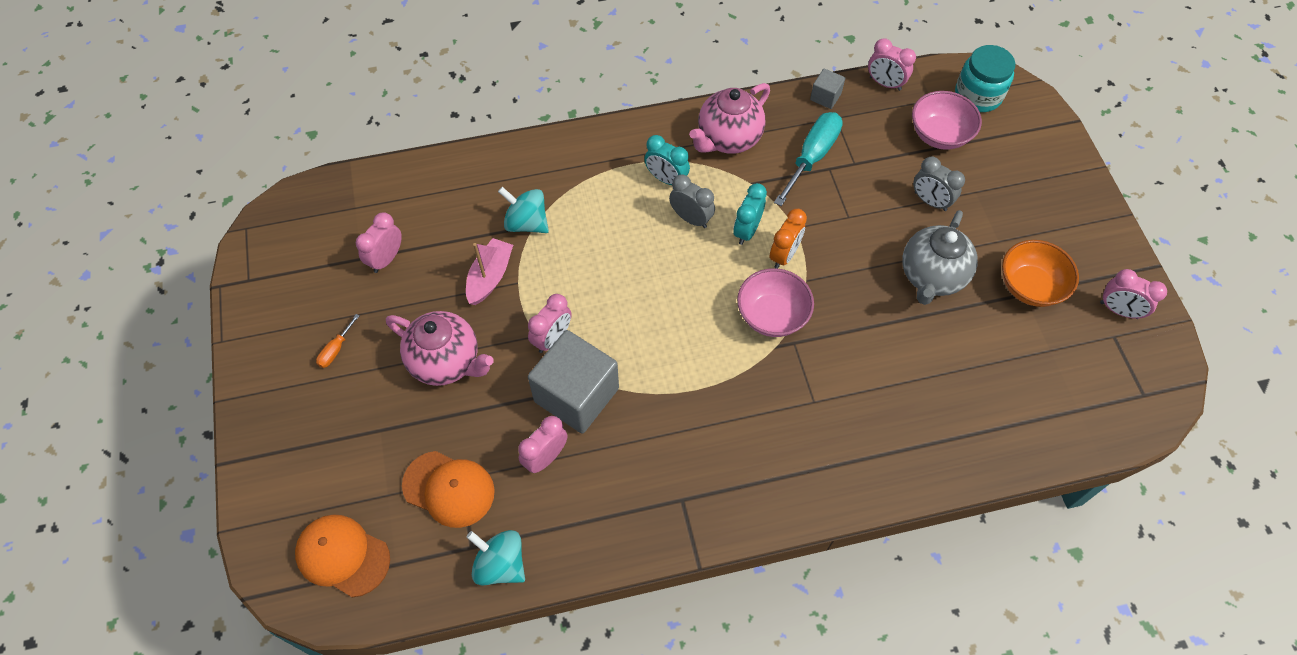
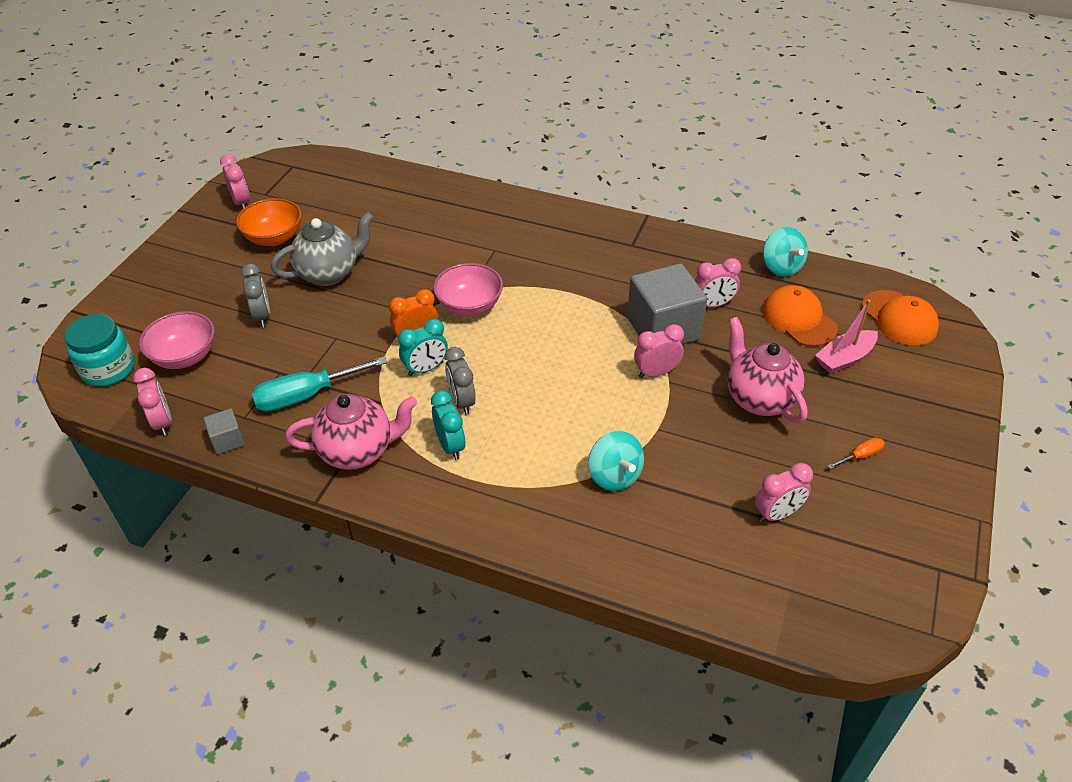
camera: 145 degrees left, 15 degrees down
pink boat [466,238,513,305] -> pink boat moved to [815,300,878,374]

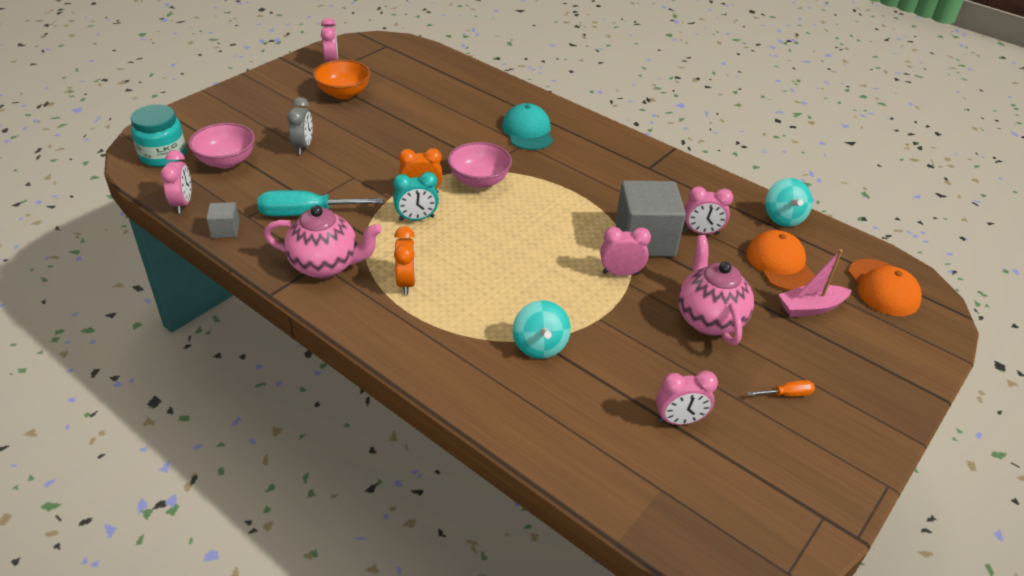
camera: 15 degrees right, 5 degrees down
grey teapot [271,212,374,286] -> none
turquoise clock [431,390,466,460] -> orange clock [394,227,415,295]
grey clock [445,347,476,415] -> none
none -> turquoise cap [502,103,553,150]

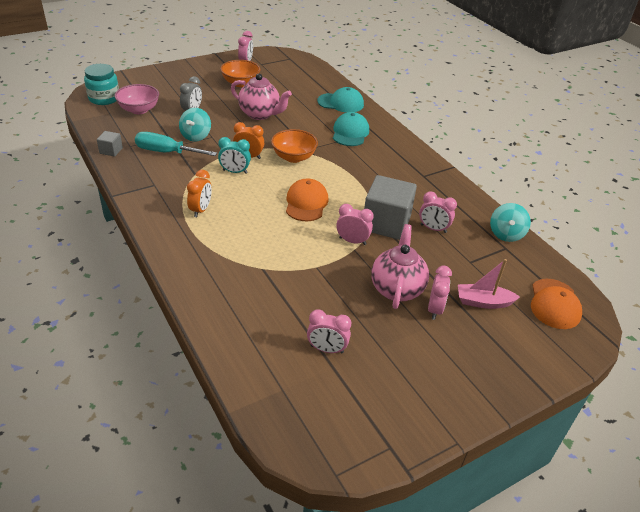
camera: 20 degrees right, 0 degrees up
pink clock [160,150,191,213] -> pink clock moved to [428,266,452,320]
pink teapot [264,205,382,279] -> pink teapot moved to [231,74,292,120]
pink bowl [448,142,512,188] -> orange bowl [271,129,318,163]
turquoise spinning top [513,300,571,359] -> turquoise spinning top moved to [179,108,211,142]
orange cap [746,230,815,291] -> orange cap moved to [286,178,328,221]
orange screwdriver [748,380,815,397] -> none
none -> turquoise cap [317,87,364,113]

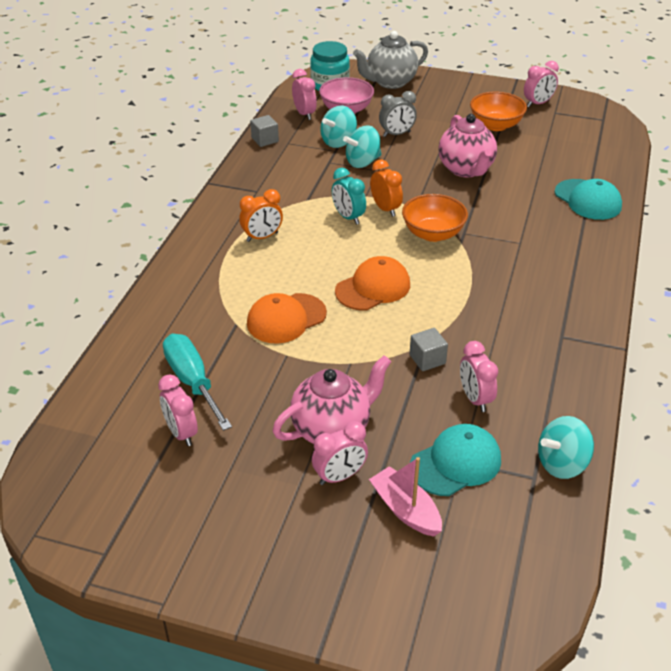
camera: 50 degrees right, 0 degrees up
turquoise screwdriver [135,132,217,156] -> turquoise screwdriver moved to [163,334,232,431]
turquoise cap [333,112,369,146] -> turquoise cap moved to [410,424,501,496]
pink clock [336,204,374,245] -> pink clock moved to [292,69,317,120]
grey cube [364,175,417,240] -> grey cube [410,328,448,371], size x0.46
orange cap [531,279,582,329] -> orange cap moved to [247,293,327,344]
none -> turquoise spinning top [320,106,357,148]
none -> grey teapot [353,31,428,89]

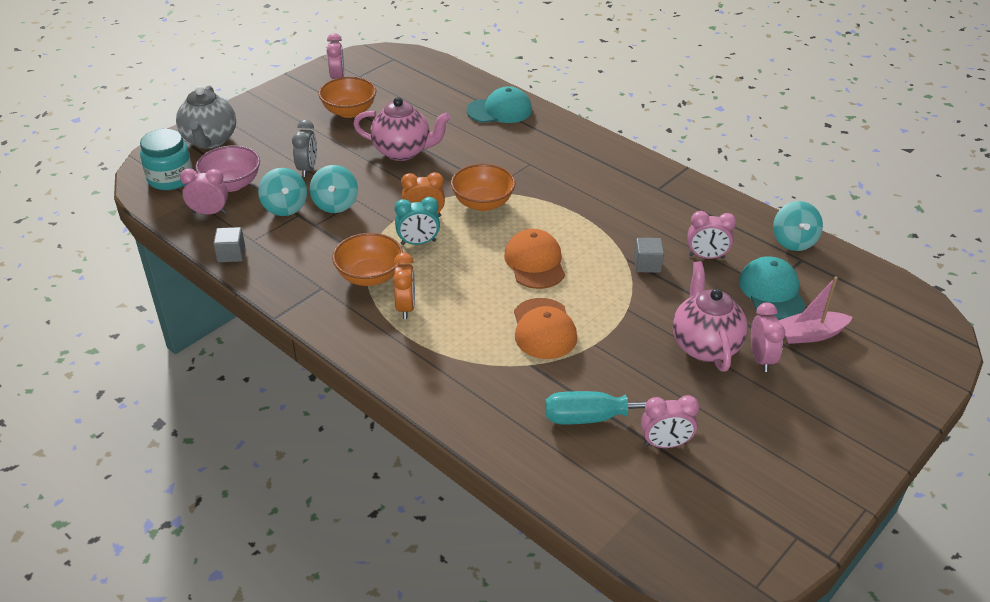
camera: 65 degrees left, 0 degrees up
none -> orange bowl [332,233,403,286]

